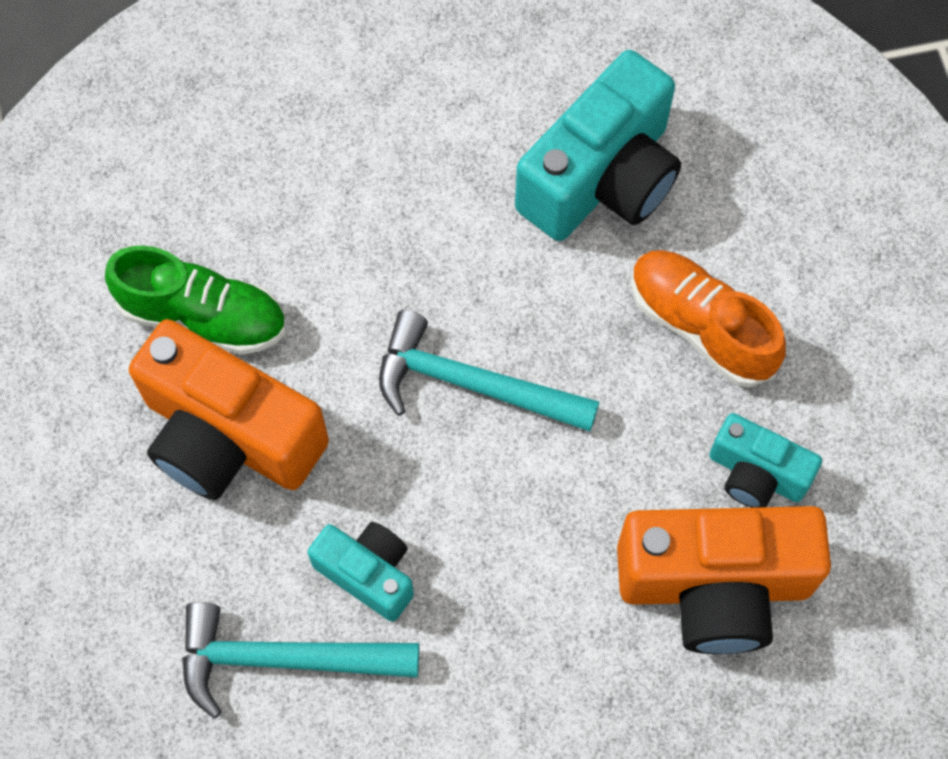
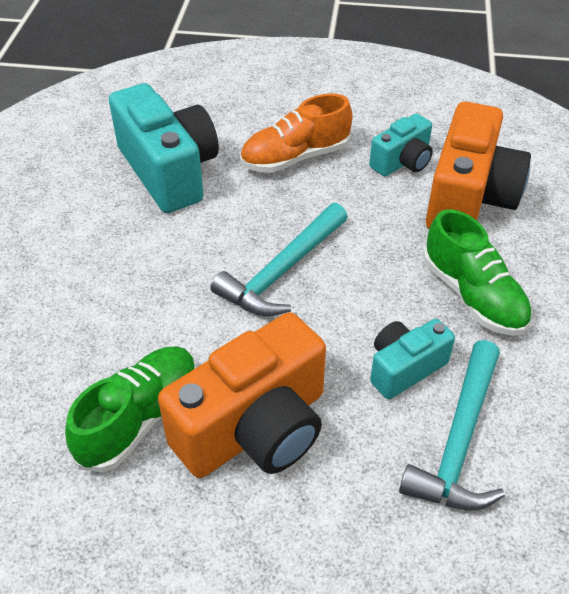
camera: 70 degrees left, 20 degrees down
none -> green shoe [423,209,532,336]

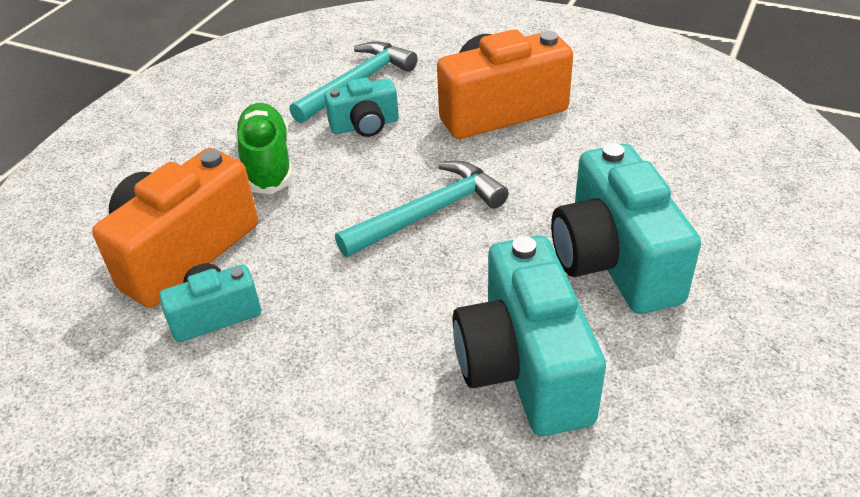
camera: 160 degrees left, 5 degrees down
green shoe [65,346,196,472] -> none
orange shoe [240,94,352,173] -> none
none -> turquoise camera [551,143,701,314]

